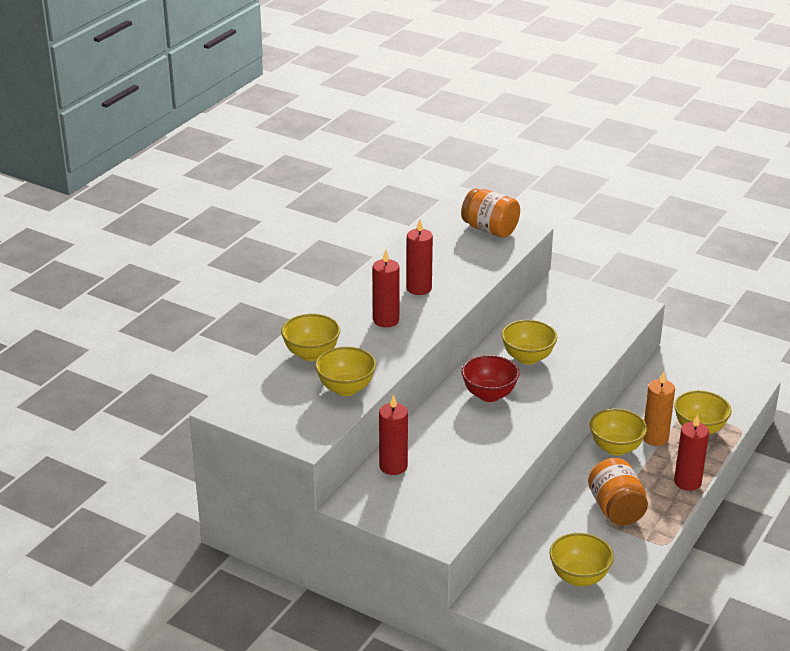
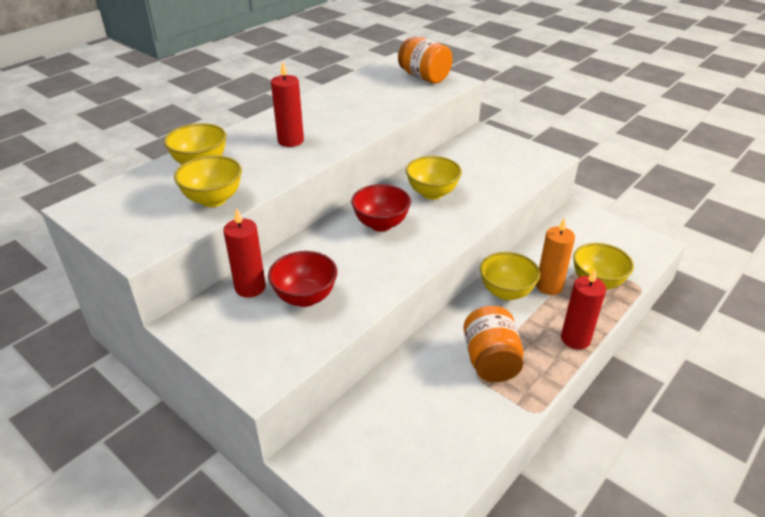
camera: 10 degrees right, 5 degrees up
red candle [406,219,433,295] -> none
yellow bowl [549,533,614,587] -> none
none -> red bowl [268,251,337,307]

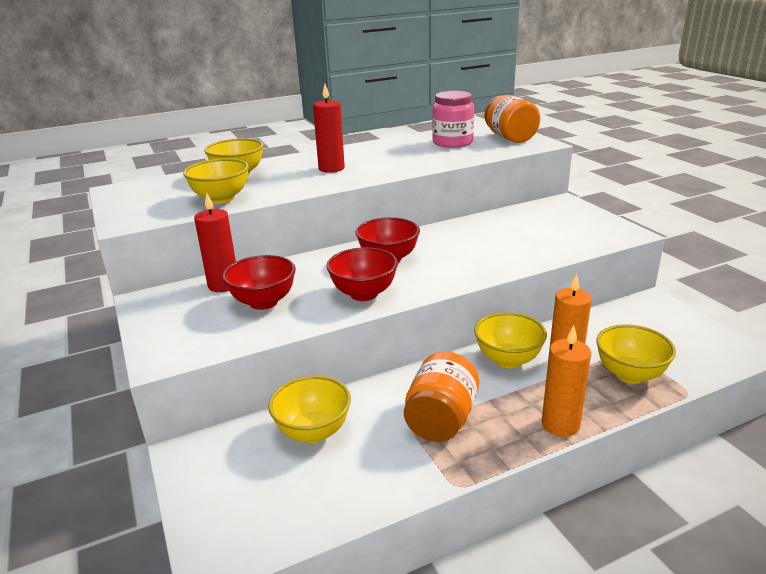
camera: 25 degrees right, 10 degrees down
yellow bowl [406,156,462,200] -> yellow bowl moved to [268,375,351,443]
red candle [561,269,606,349] -> orange candle [542,325,591,437]
none -> red bowl [326,247,398,301]
none -> pink jar [432,91,474,148]

